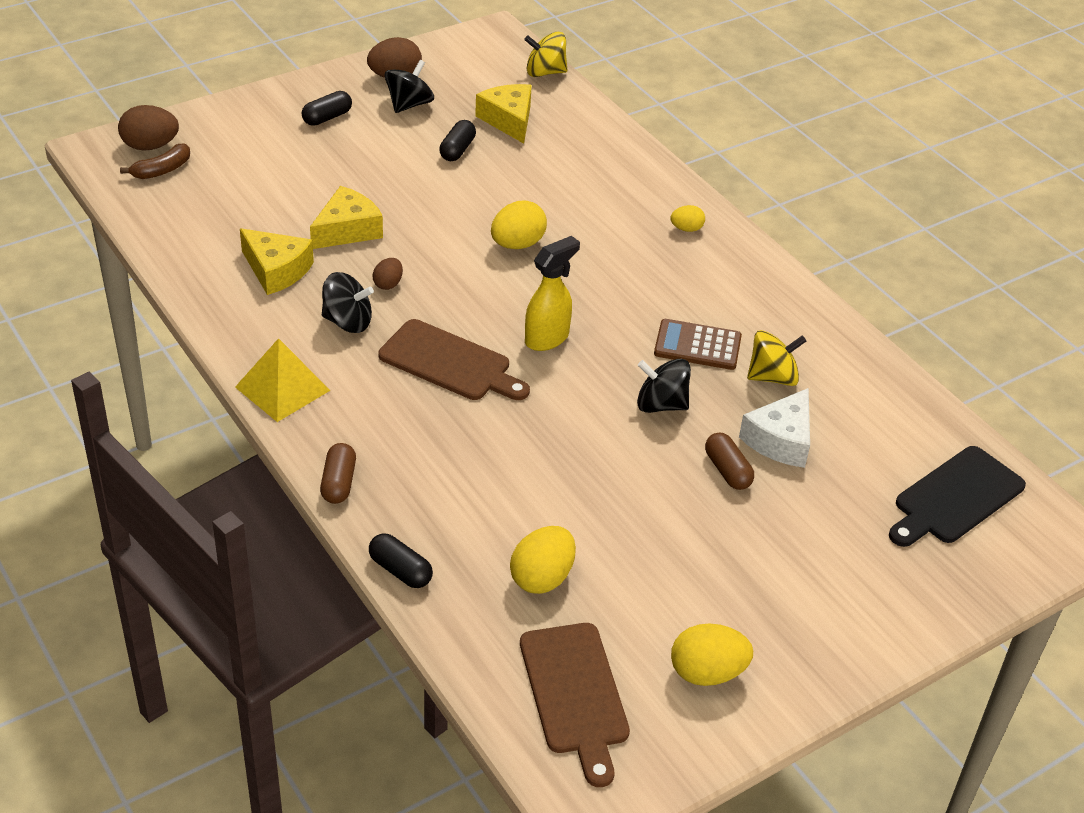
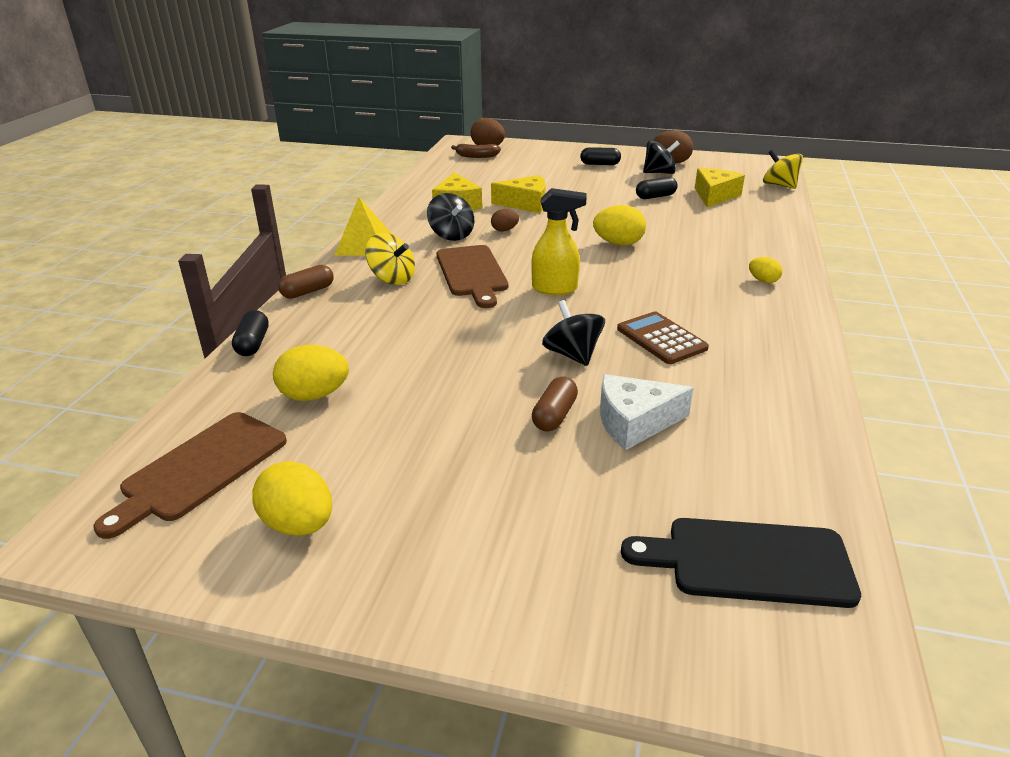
camera: 50 degrees right, 10 degrees down
yellow spinning top [747,330,806,386] -> yellow spinning top moved to [365,233,415,285]

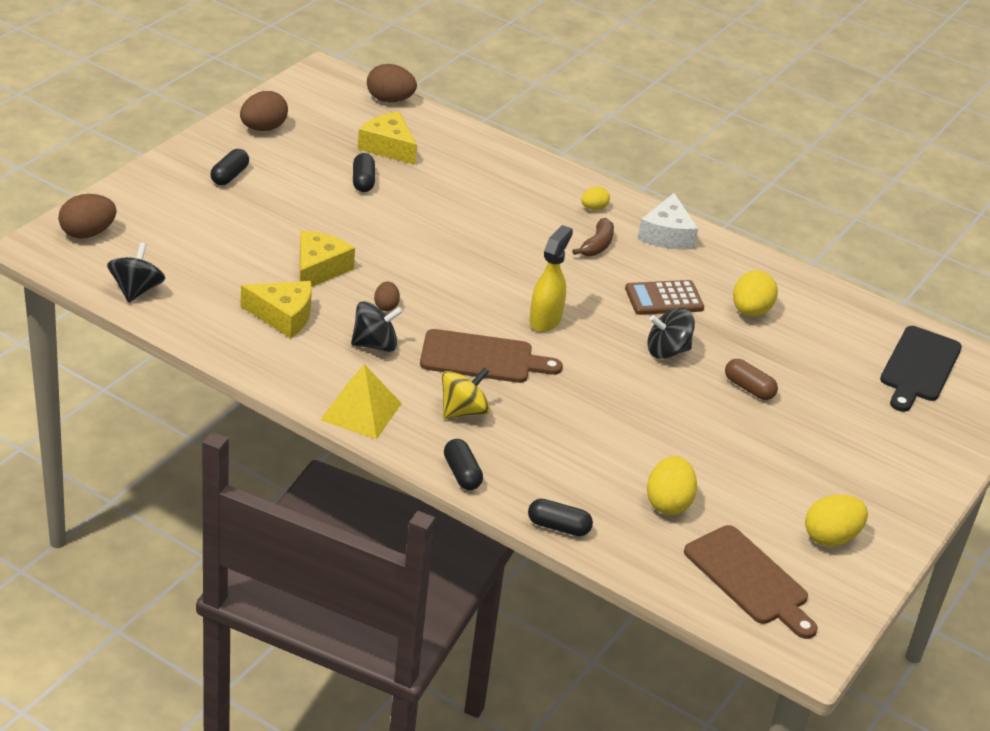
camera: 75 degrees left, 5 degrees up
brown capsule [278,265,334,299] -> black capsule [444,439,483,490]
brown banana [451,144,501,158] -> brown banana moved to [572,218,614,256]
yellow egg [593,205,646,245] -> yellow egg moved to [733,270,778,317]
white cheese [600,374,694,450] -> white cheese moved to [638,193,698,250]
black spinning top [643,140,680,174] -> black spinning top moved to [107,242,166,303]
yellow spinning top [763,149,803,189] -> brown egg [367,64,417,103]

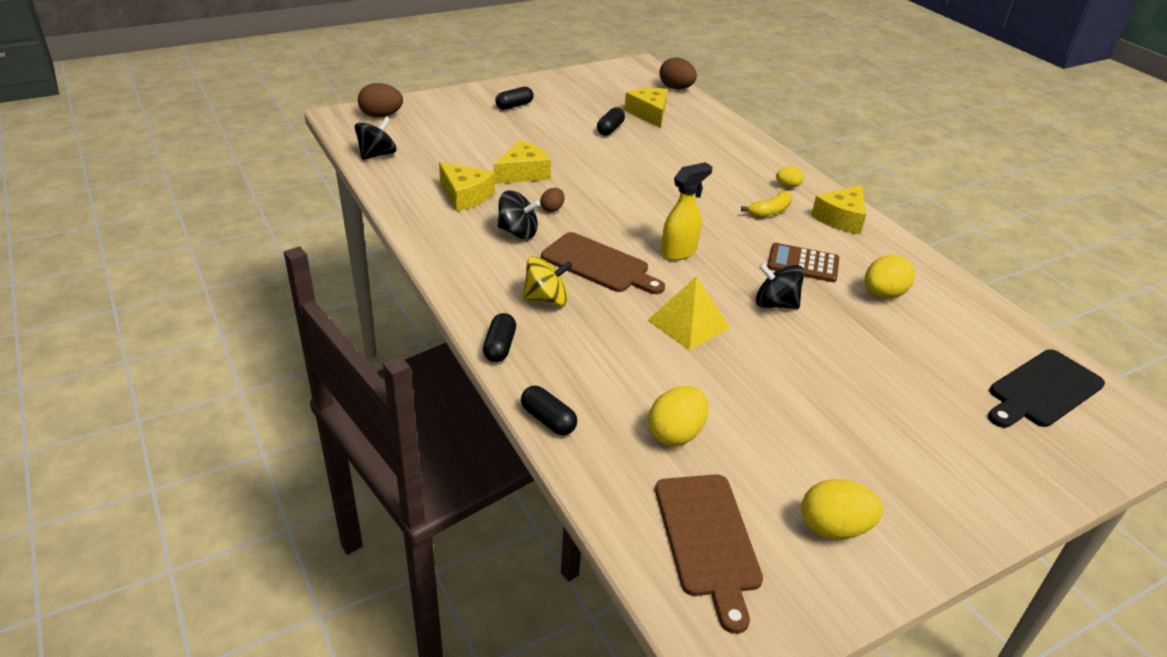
camera: 30 degrees right, 0 degrees up
brown egg [240,91,288,131] -> none
yellow pyramid [320,364,402,439] -> yellow pyramid moved to [647,276,730,351]
brown banana [572,218,614,256] -> yellow banana [741,191,792,217]
white cheese [638,193,698,250] -> yellow cheese [811,185,866,234]
brown capsule [725,359,778,400] -> none

